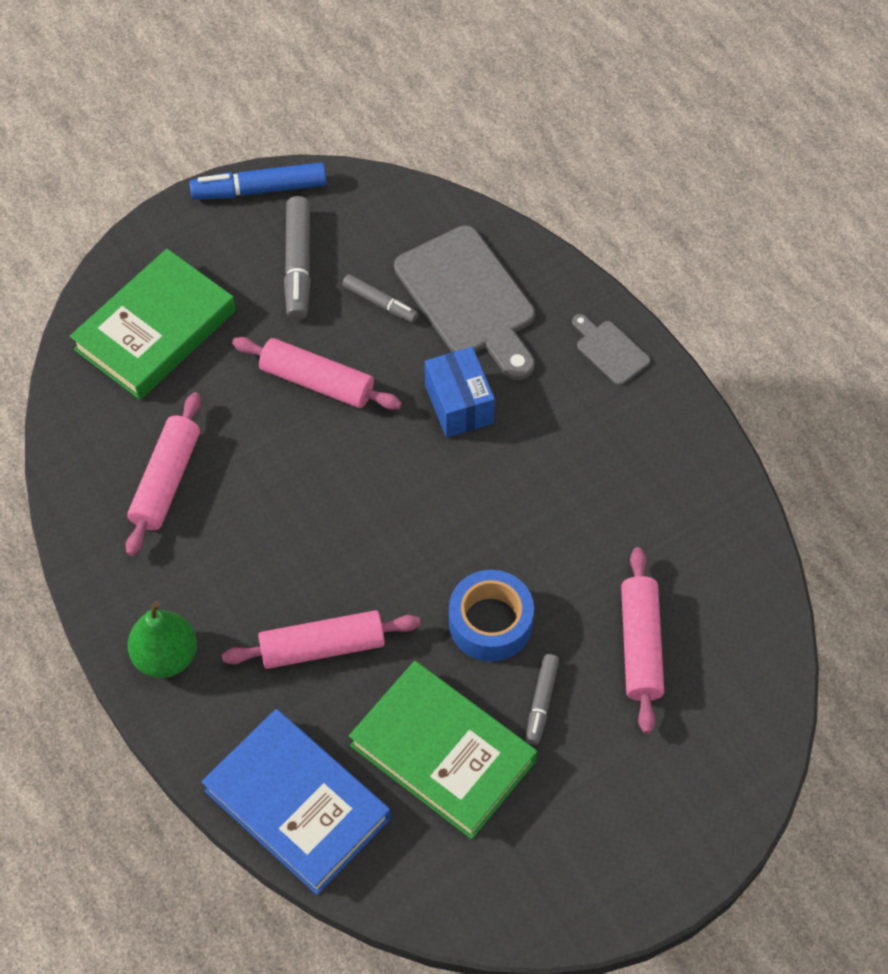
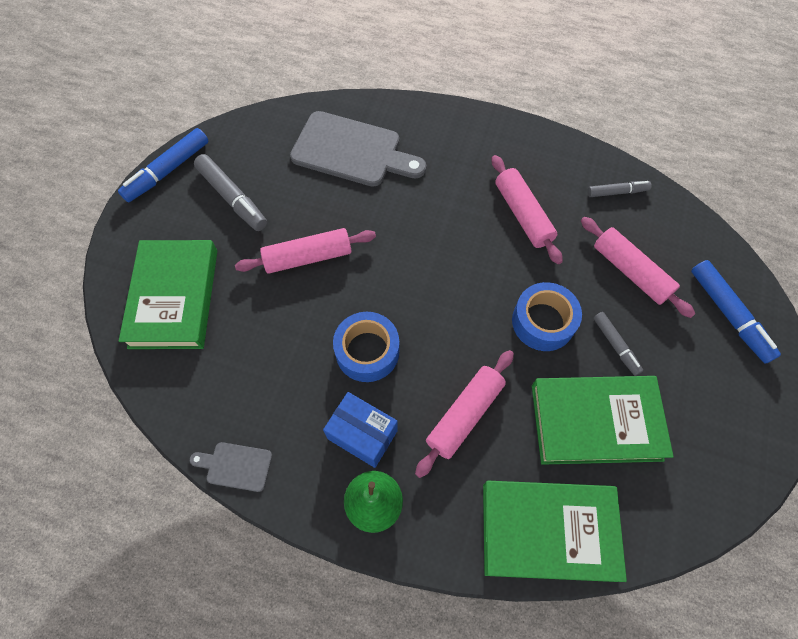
camera: 40 degrees left, 5 degrees up
pink rolling pin [126,392,201,556] -> pink rolling pin moved to [492,155,563,264]
blue book [202,709,391,895] -> green book [483,481,627,582]
grey marker [342,274,418,323] -> grey marker moved to [587,181,652,197]
blue box [425,347,495,438] -> blue box moved to [323,392,398,468]
grey cutting board [572,314,650,385] -> grey cutting board moved to [190,442,272,492]
none -> blue tape [333,312,399,382]
none -> blue marker [691,260,781,364]

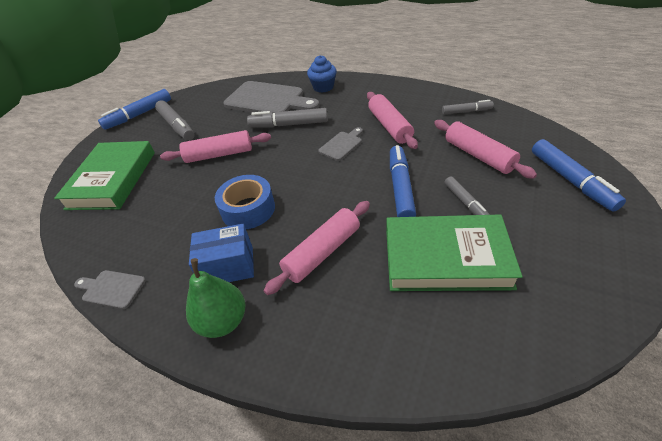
camera: 10 degrees right, 20 degrees down
blue box [323,392,398,468] -> blue box turned 45 degrees counterclockwise [189,224,254,282]
green book [483,481,627,582] -> none
blue tape [512,282,582,351] -> blue marker [390,145,416,217]
none -> grey marker [247,108,328,128]
none -> blue cupcake [307,55,337,93]
none -> grey cutting board [318,127,363,161]

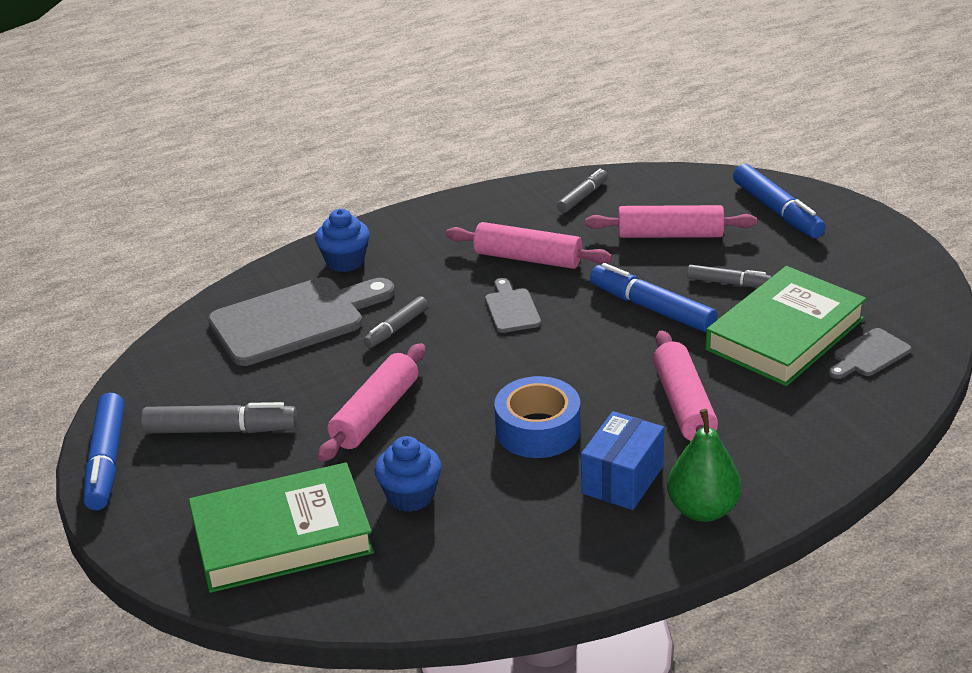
camera: 55 degrees left, 10 degrees down
green book [54,141,155,210] -> green book turned 60 degrees counterclockwise [189,463,374,593]
grey cutting board [74,270,146,309] -> grey cutting board moved to [828,328,911,379]
grey marker [247,108,328,128] -> grey marker [363,296,428,348], size x0.60
blue marker [532,139,626,212] -> blue marker turned 45 degrees clockwise [733,164,826,238]
none -> blue cupcake [375,436,442,512]

